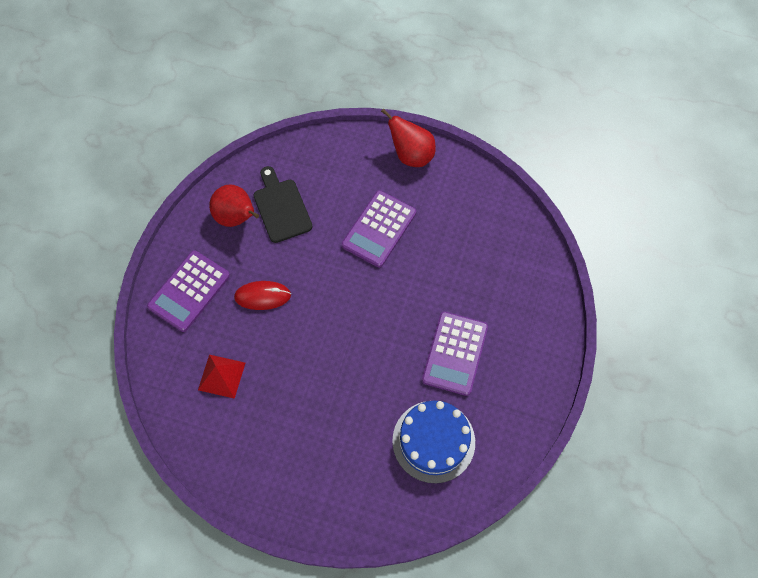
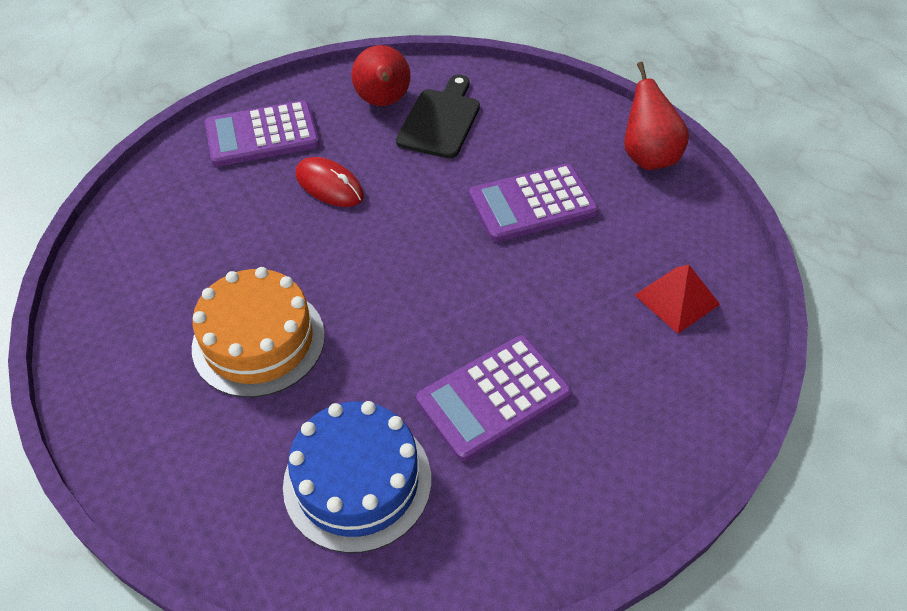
camera: 40 degrees right, 15 degrees down
red pyramid [198,355,245,399] -> red pyramid moved to [635,265,720,334]
none -> orange cake [192,267,325,397]

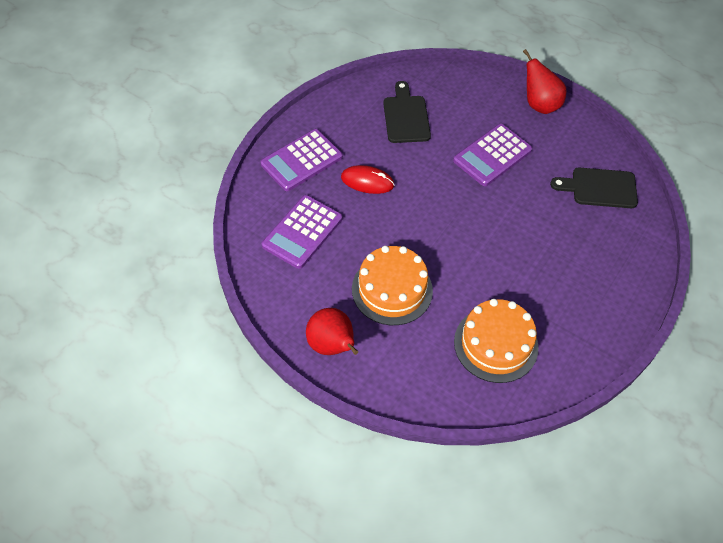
camera: 25 degrees left, 5 degrees up
blue cake [283,401,431,553] -> orange cake [454,299,538,383]
red pear [351,45,411,106] -> red pear moved to [306,308,358,355]
purple calculator [416,335,572,461] -> purple calculator moved to [262,195,342,269]
red pyramid [635,265,720,334] -> black cutting board [550,168,638,208]

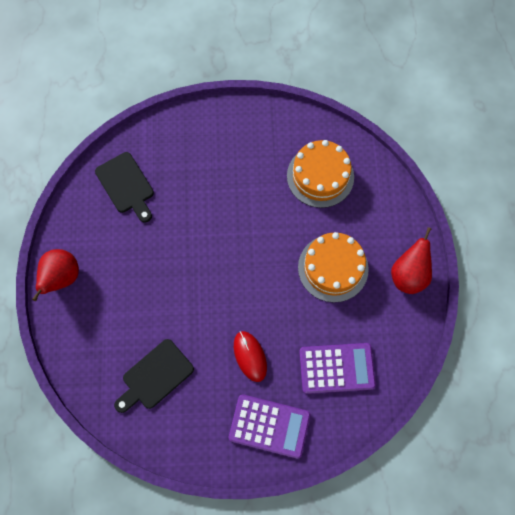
camera: 125 degrees left, 15 degrees up
purple calculator [453,124,532,186] -> none

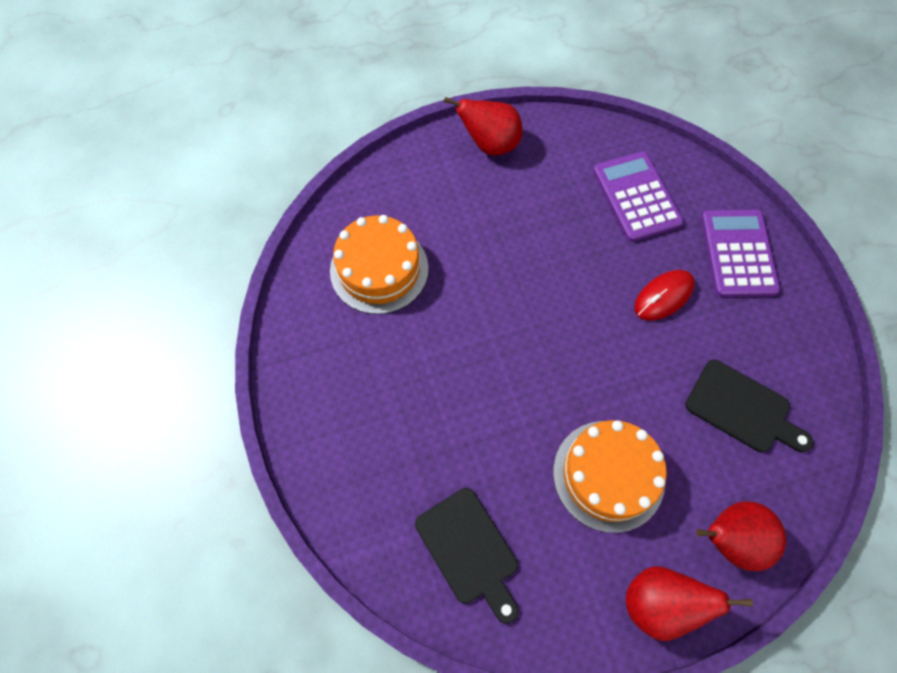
camera: 105 degrees left, 5 degrees down
black cutting board [95,152,154,223] -> black cutting board turned 105 degrees clockwise [415,488,519,624]
orange cake [298,232,369,303] -> orange cake moved to [553,420,667,533]
none -> red pear [696,501,786,571]

